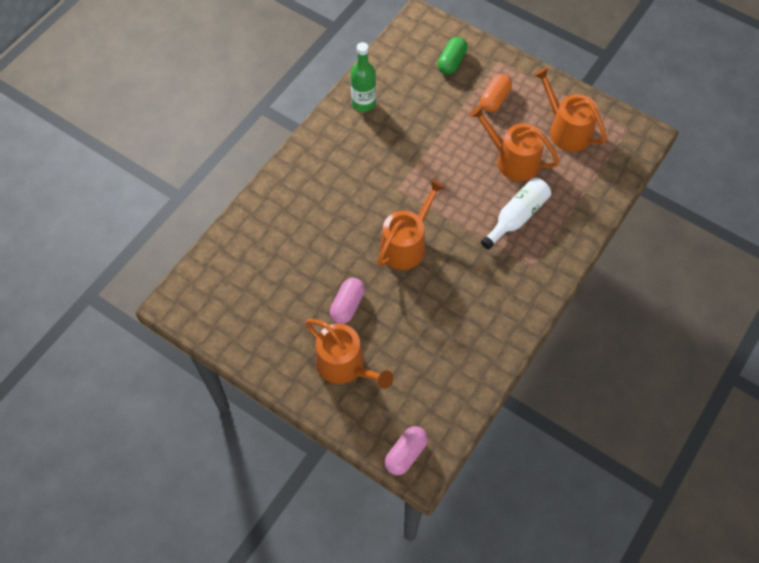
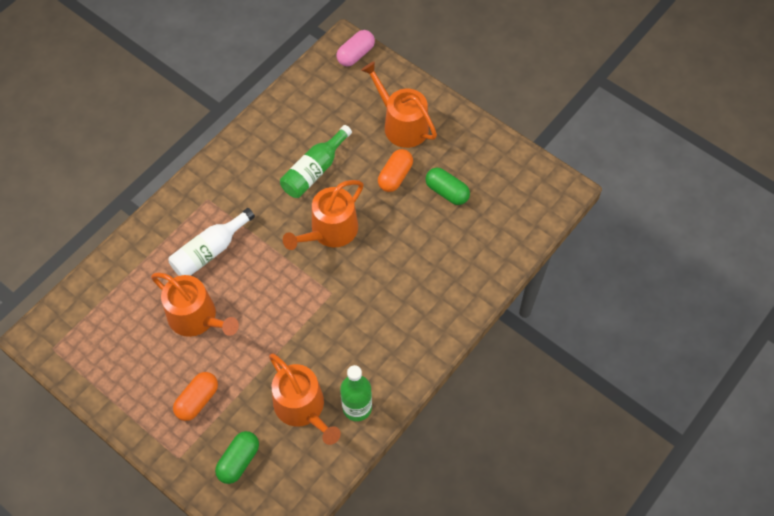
camera: 175 degrees left, 0 degrees up
pink capsule [330,278,365,324] -> orange capsule [378,149,413,192]
orange watering can [534,67,607,152] -> orange watering can moved to [269,353,341,445]
none -> green bottle [280,125,352,198]
none -> green capsule [425,167,470,205]

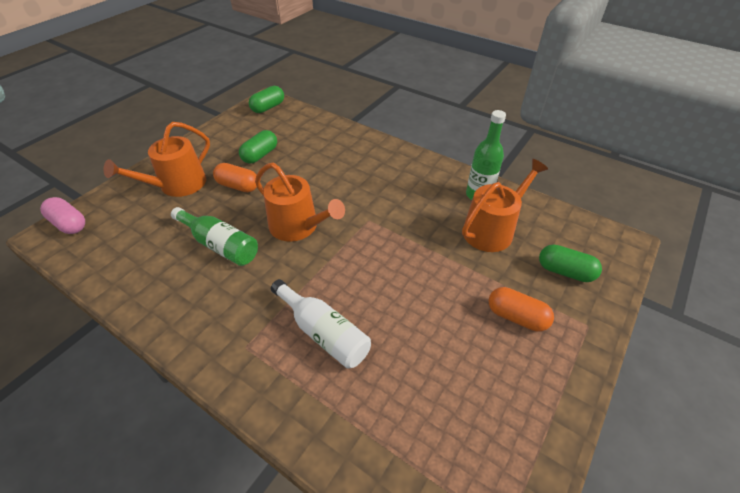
camera: 95 degrees left, 15 degrees down
orange watering can [151,273,239,337] -> none
none -> green capsule [249,86,284,113]

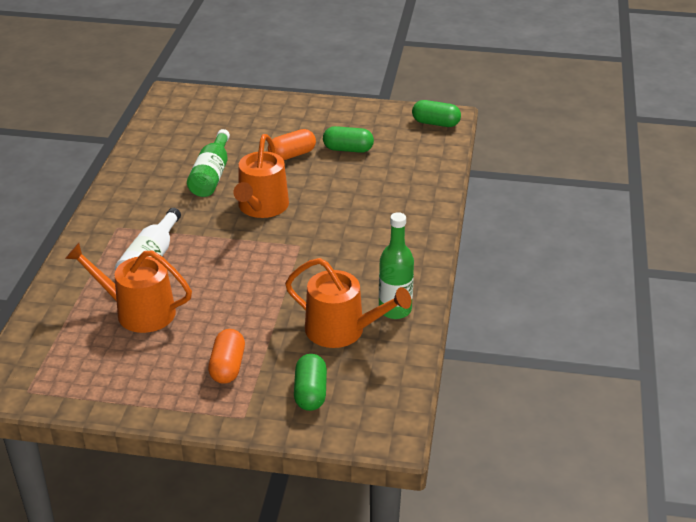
camera: 65 degrees right, 10 degrees down
pink capsule [40,197,85,234] -> none
orange watering can [103,122,210,197] -> orange watering can moved to [65,243,192,333]
orange capsule [213,163,257,192] -> orange capsule turned 60 degrees clockwise [268,129,316,160]

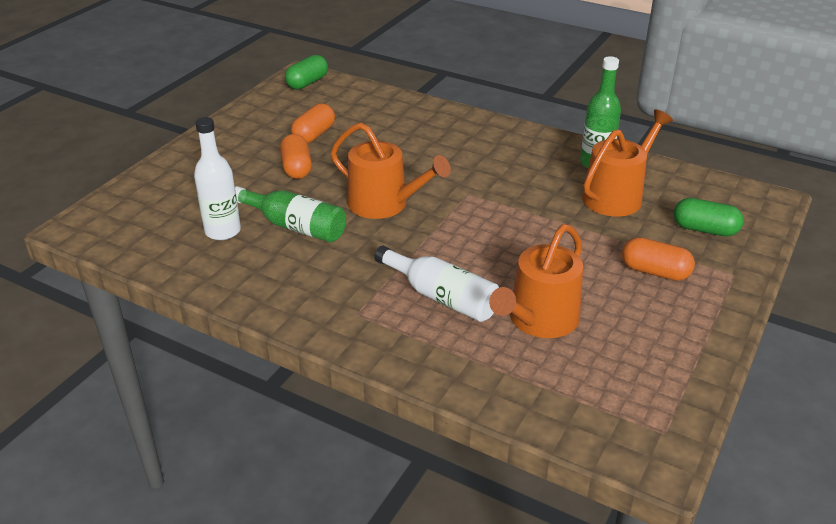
camera: 70 degrees left, 0 degrees up
green capsule [323,126,374,153] -> orange capsule [291,103,335,143]
none -> white bottle [194,117,241,240]

